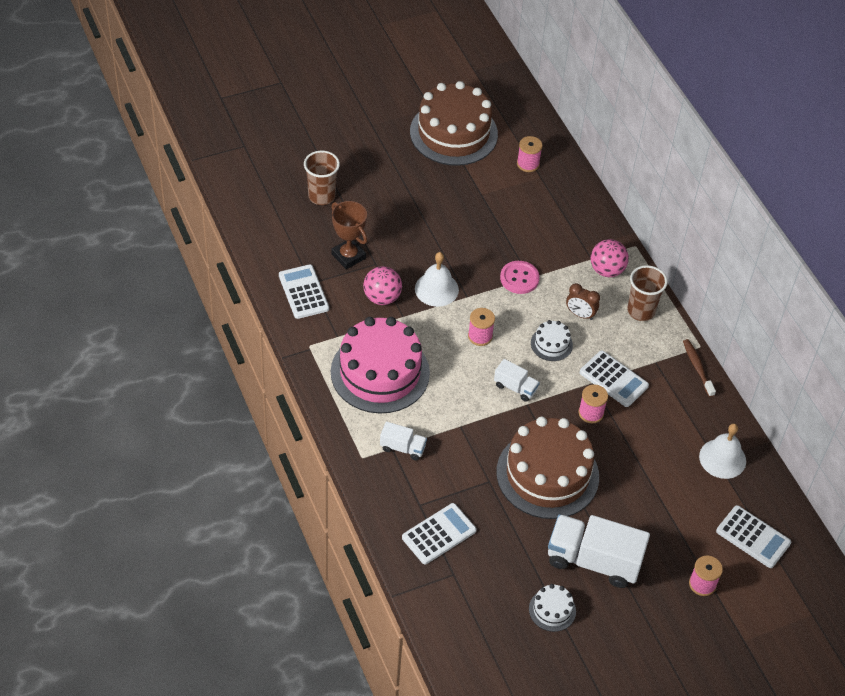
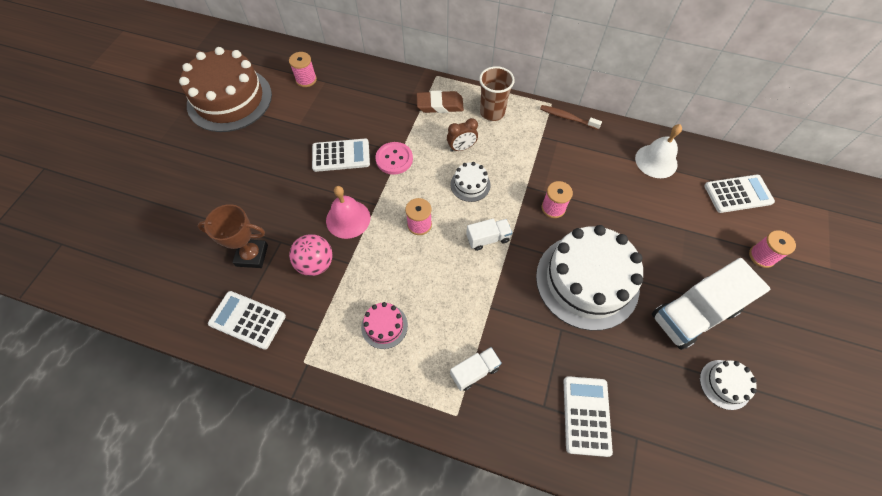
camera: 45 degrees left, 10 degrees up
brown cup [304,151,340,205] -> none
pink cake [331,317,430,414] -> pink cake [361,302,408,349], size x0.43
white bell [415,252,459,307] -> pink bell [326,186,370,239]
brown cake [496,417,599,519] -> white cake [536,225,643,331]
white calculator [580,350,649,407] -> white calculator moved to [312,138,370,172]
pink ball [591,239,629,277] -> brown eraser [417,91,464,113]

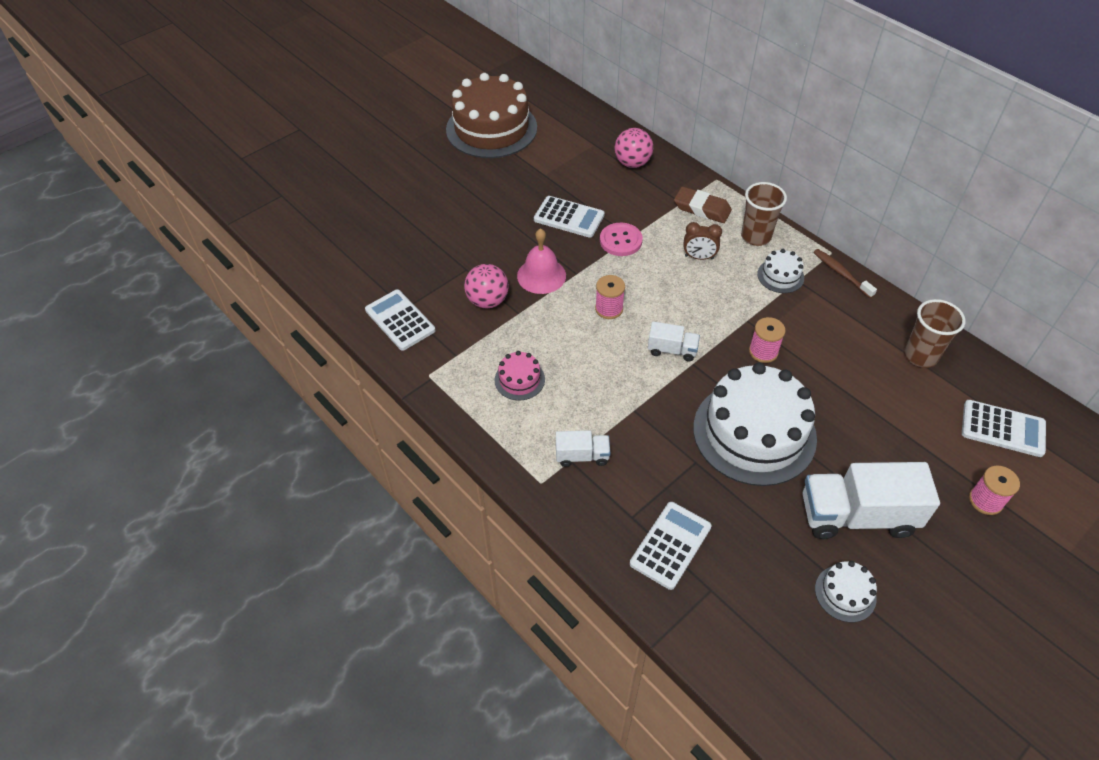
camera: 30 degrees right, 10 degrees down
brown trophy [198,204,268,268] -> none
pink spool [289,52,317,87] -> none
white cake [451,162,490,202] -> white cake moved to [757,249,804,293]
white bell [635,124,682,178] -> brown cup [904,299,966,368]
none -> pink ball [614,128,653,168]

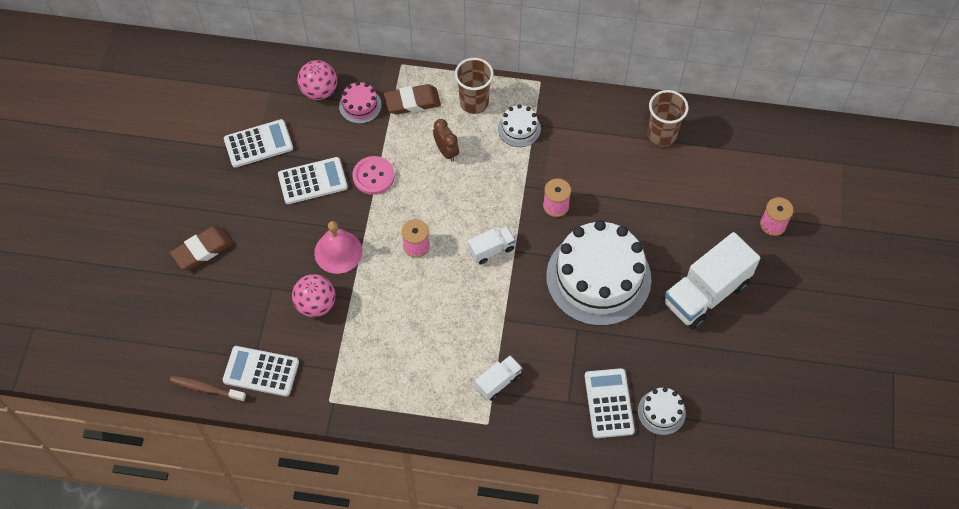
camera: 40 degrees left, 10 degrees up
brown cake [446,73,537,158] -> none
pink cake [495,351,545,400] -> pink cake moved to [339,81,382,124]
brown clock [683,222,722,260] -> brown clock turned 90 degrees counterclockwise [433,119,459,162]
brown toothbrush [813,249,877,298] -> brown toothbrush moved to [170,375,246,402]
white cake [815,561,877,622] -> white cake moved to [638,387,686,435]
white calculator [962,400,1046,457] -> white calculator moved to [224,119,293,168]
none -> brown eraser [170,226,233,270]

